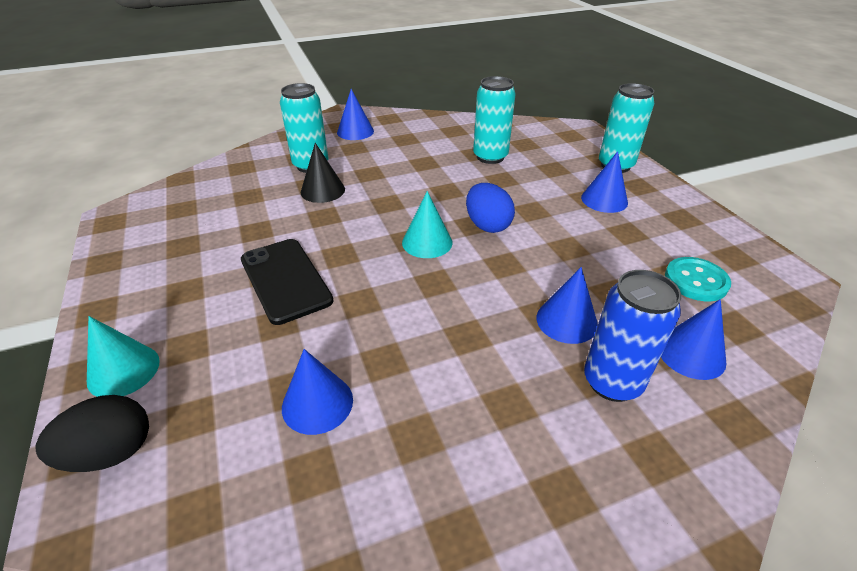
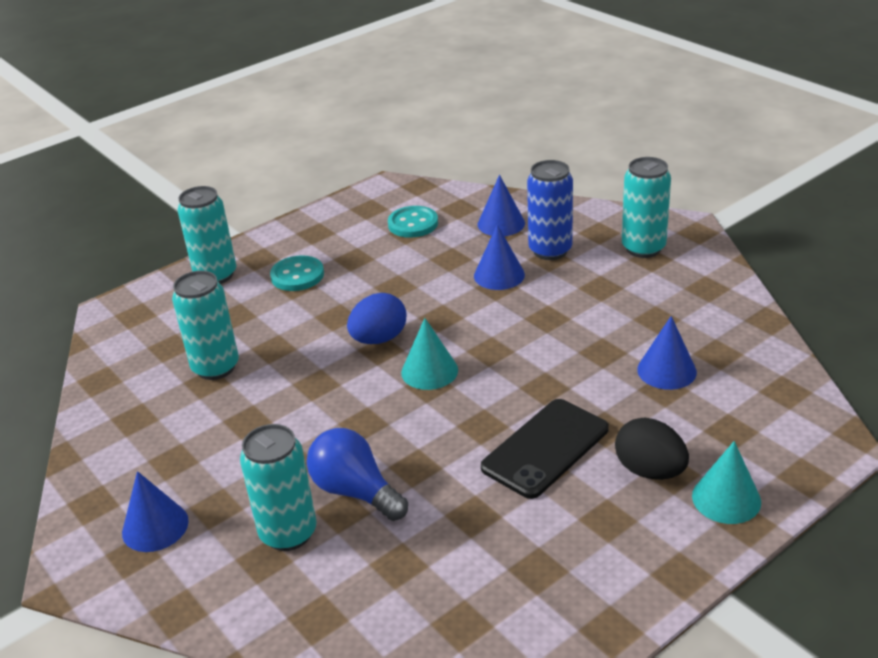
camera: 105 degrees left, 5 degrees down
black egg [35,395,149,472] -> black egg moved to [615,418,689,480]
black cone [301,143,345,203] -> blue light bulb [307,428,408,521]
blue cone [581,151,628,213] -> turquoise button [270,255,324,291]
none -> turquoise can [622,157,671,258]

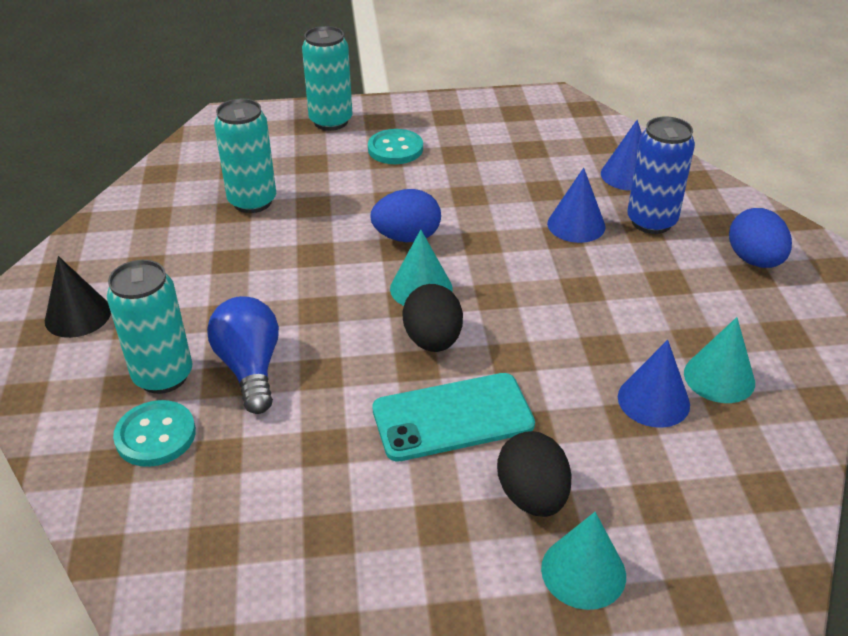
camera: 30 degrees right, 5 degrees up
blue cone [122,471,189,552] -> black cone [45,256,111,338]
turquoise button [388,206,438,238] -> turquoise button moved to [113,400,196,467]
black phone [481,399,609,499] -> turquoise phone [372,373,535,462]
turquoise can [622,157,671,258] -> blue egg [729,208,792,268]
none -> black egg [402,284,463,352]
none -> turquoise cone [684,317,755,403]

